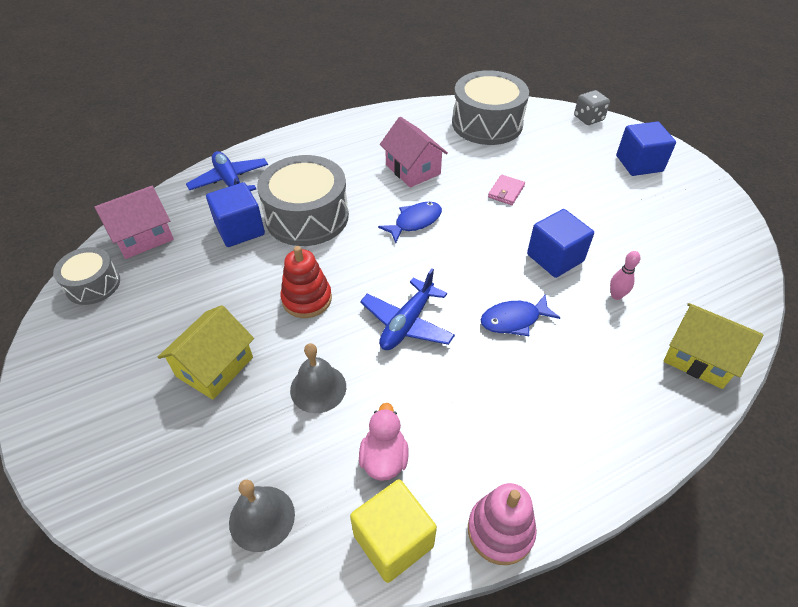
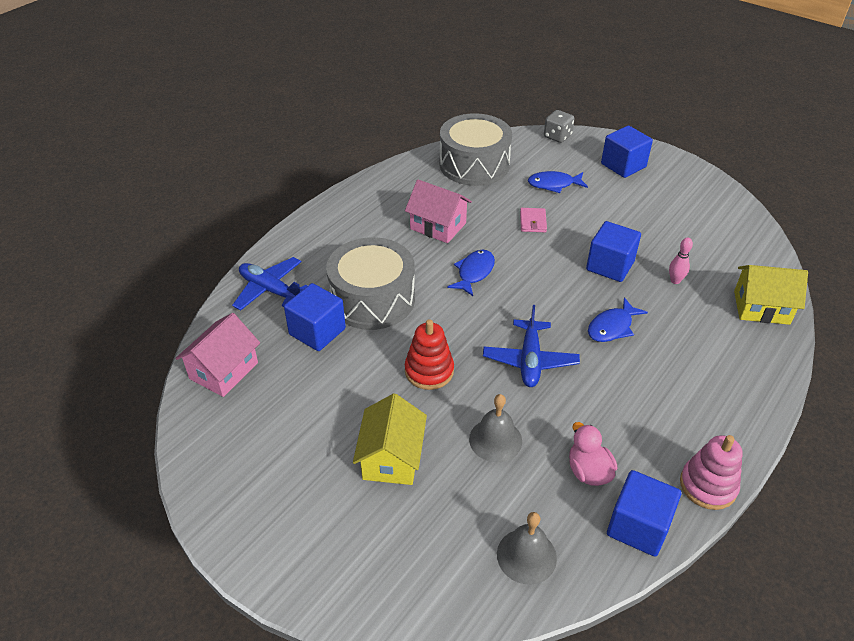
camera: 25 degrees left, 5 degrees down
grey drum [53,247,120,305] -> none
yellow cube [350,479,437,583] -> blue cube [607,470,681,556]
none -> blue fish [528,171,588,193]

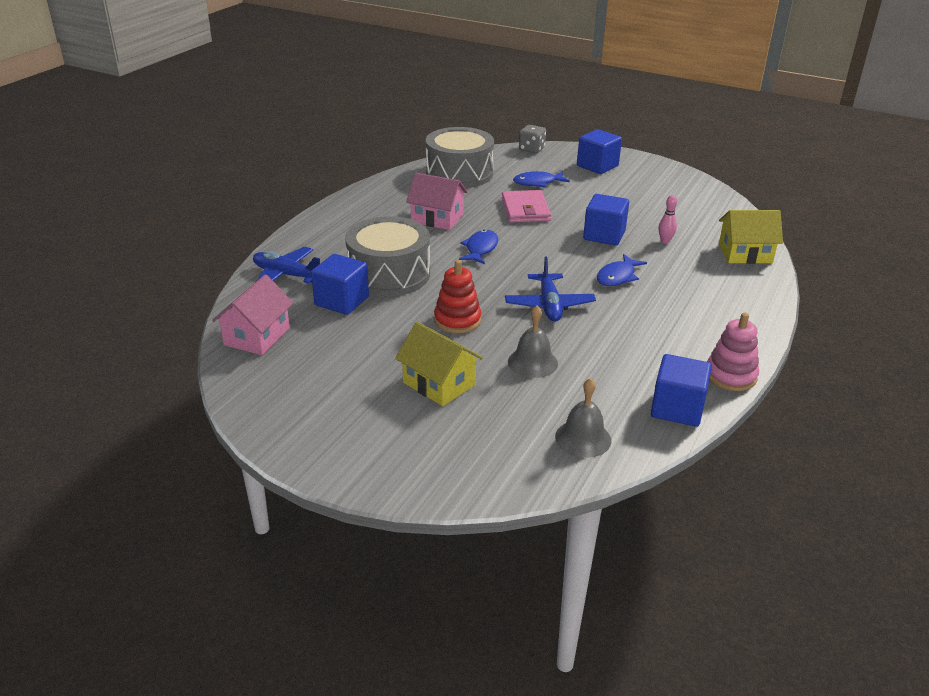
camera: 10 degrees left, 10 degrees down
yellow house [353,393,427,485] -> yellow house turned 45 degrees counterclockwise [395,322,483,406]
pink wallet [520,208,547,232] -> pink wallet [502,190,551,223], size x1.73
pink duck [569,422,617,486] -> none

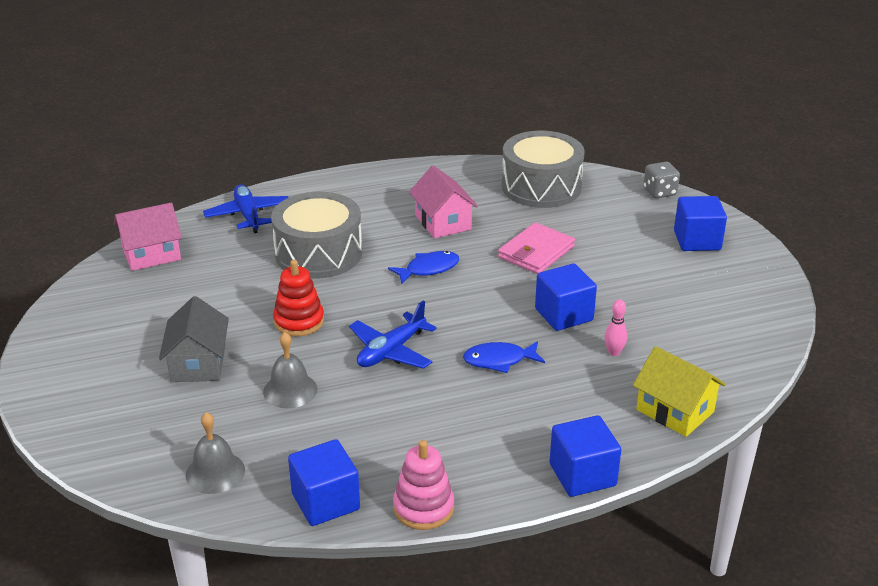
camera: 45 degrees right, 0 degrees up
blue cube [311,254,369,315] -> blue cube moved to [549,415,621,497]
yellow house [395,322,483,406] -> grey house [159,296,229,382]
blue fish [513,171,570,187] -> none

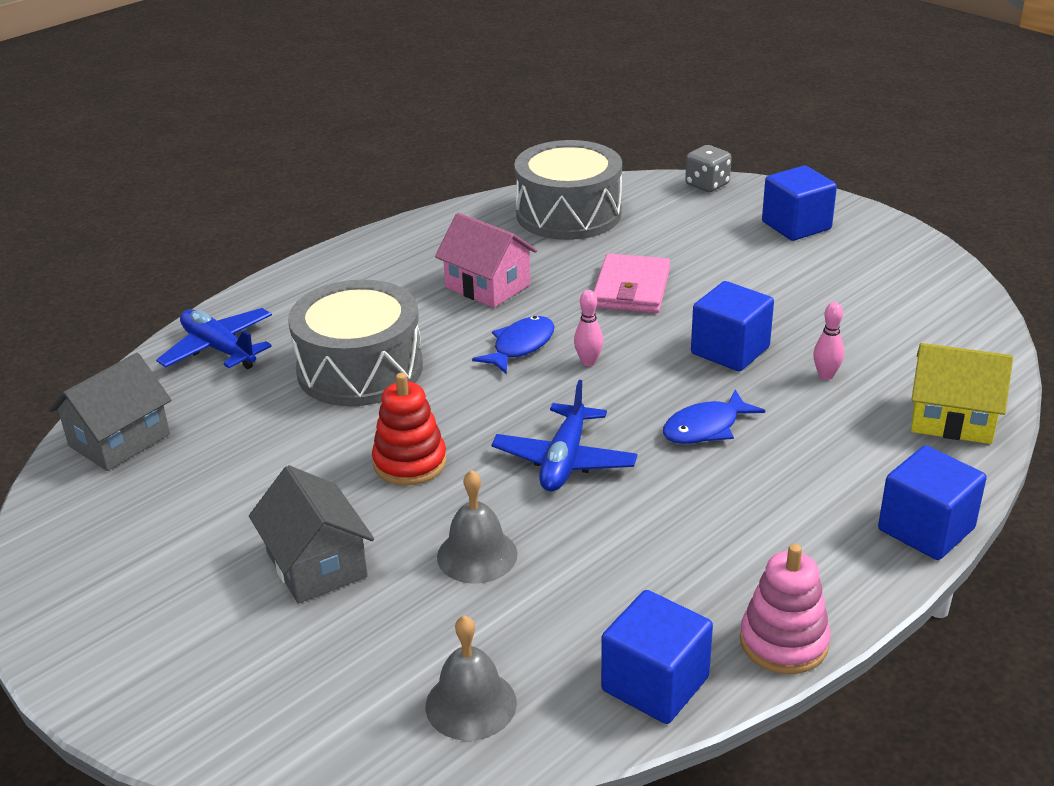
camera: 25 degrees left, 0 degrees up
pink house [114,203,182,271] -> grey house [49,353,171,471]
none -> pink bowling pin [574,290,603,366]

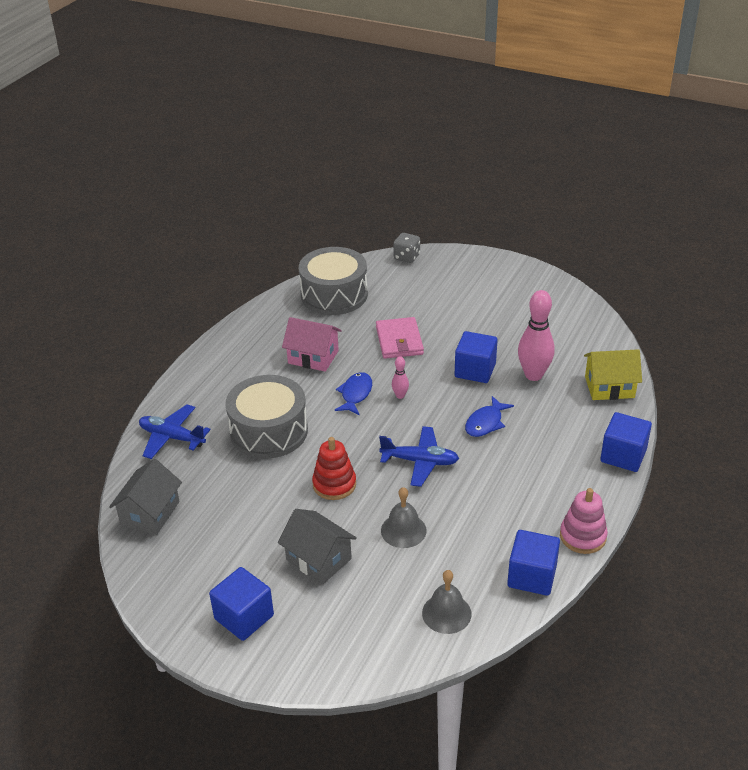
camera: 20 degrees left, 5 degrees up
blue plane [491,380,637,491] -> blue plane turned 75 degrees counterclockwise [379,426,459,487]
blue cube [762,165,837,241] -> blue cube moved to [209,567,274,641]
pink bowling pin [813,302,844,380] -> pink bowling pin [518,290,555,381], size x2.09

